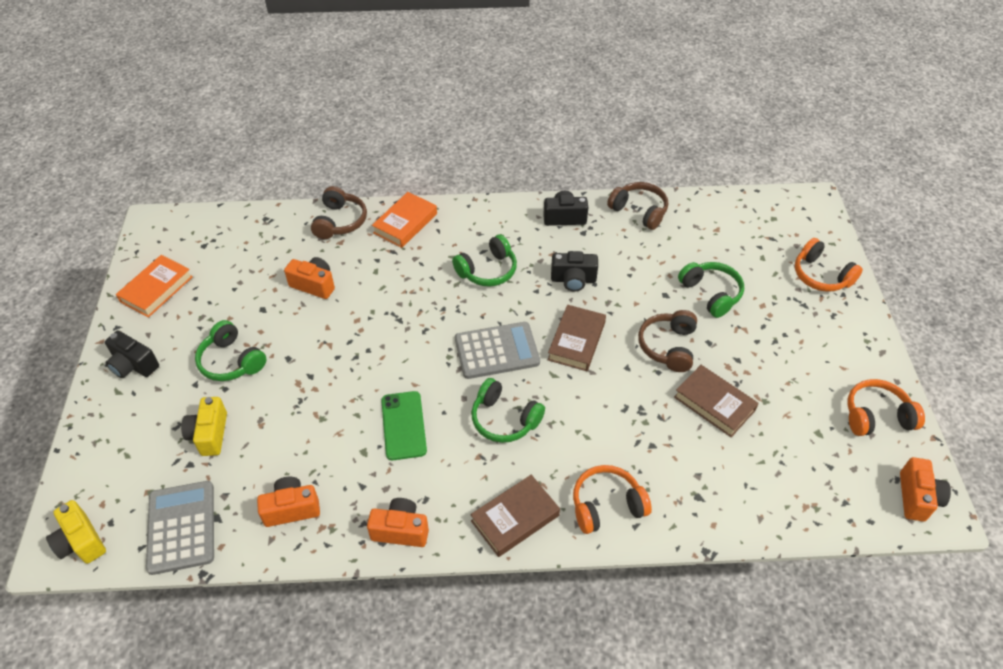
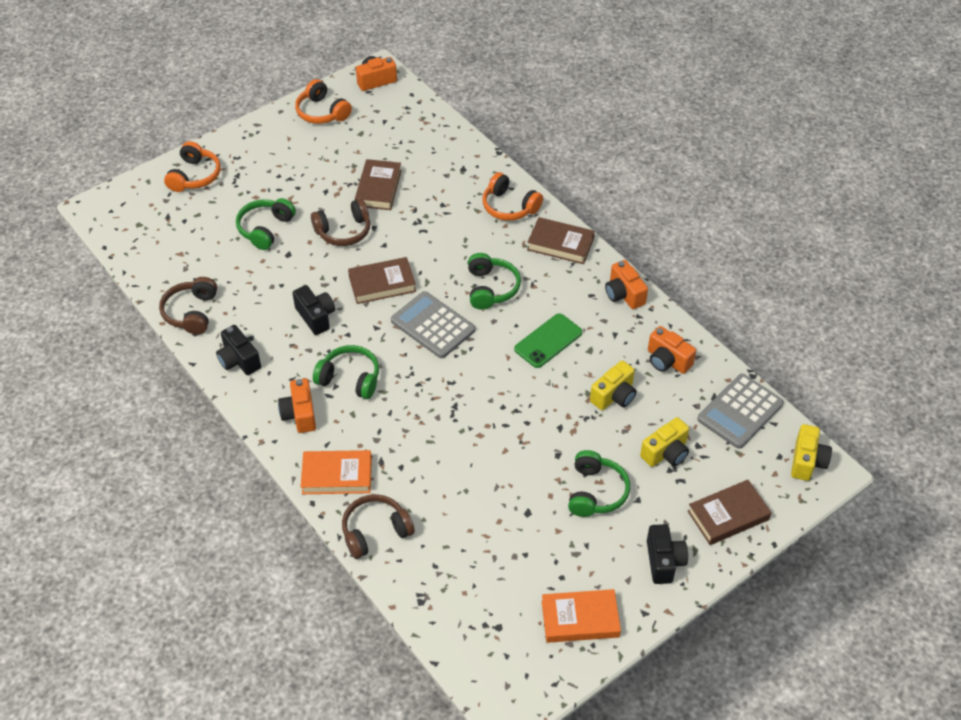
camera: 125 degrees left, 0 degrees up
orange camera [284,257,335,299] -> orange camera moved to [278,378,316,433]
none -> yellow camera [590,360,636,410]
none -> brown book [688,480,772,545]

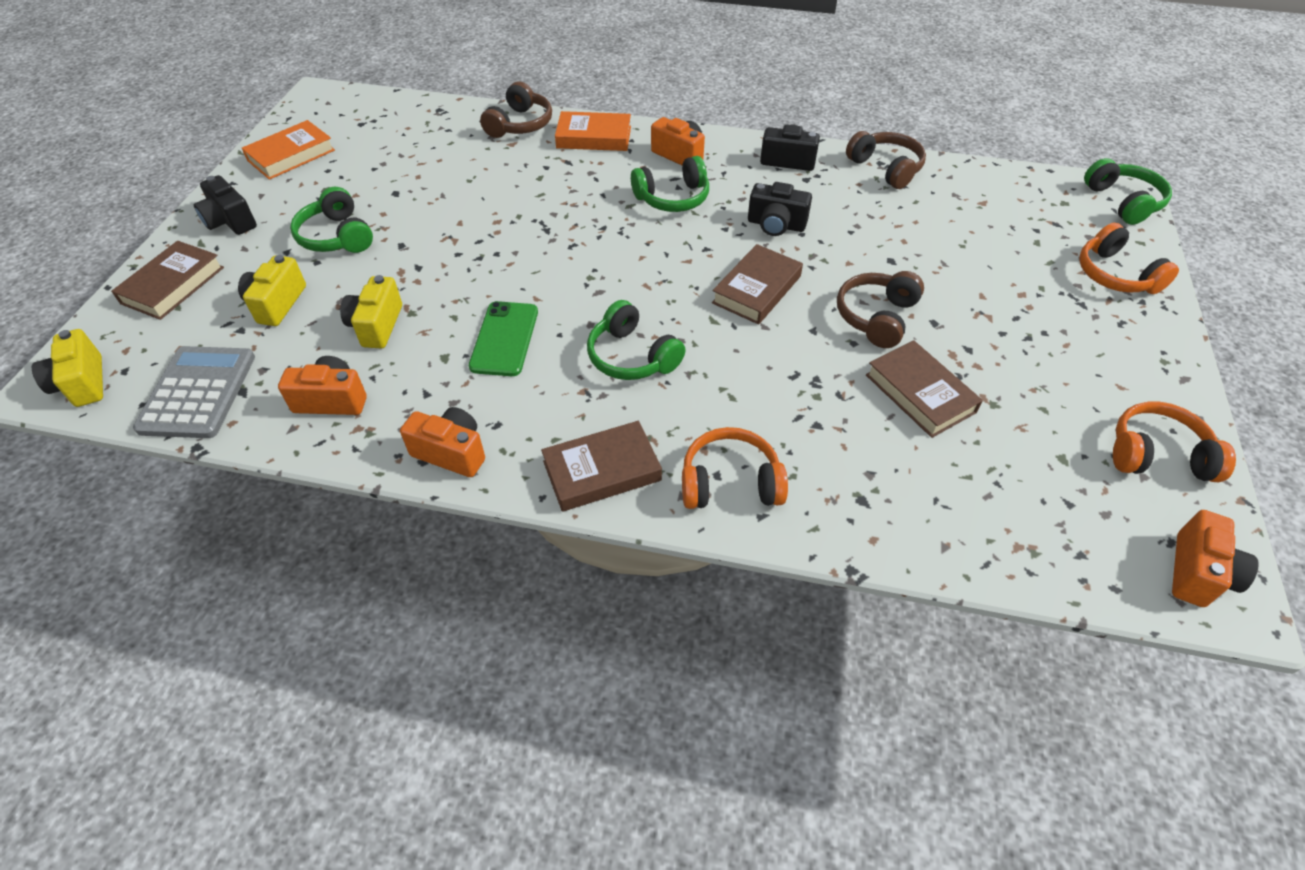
camera: 140 degrees right, 0 degrees up
green headphones [236,198,296,250] -> green headphones moved to [1084,158,1172,225]
orange book [301,450,372,494] -> orange book turned 45 degrees clockwise [555,111,631,151]
grey calculator [391,291,475,358] -> none

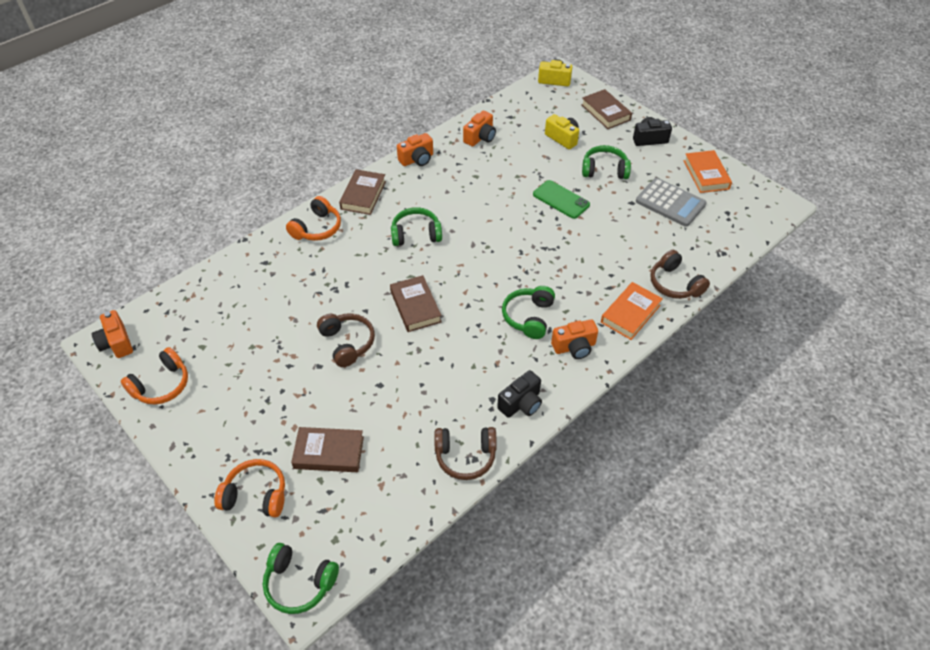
camera: 125 degrees right, 0 degrees up
grey calculator [133,346,255,438] -> grey calculator moved to [636,178,707,227]
yellow camera [340,275,402,348] -> none
green phone [469,301,538,376] -> green phone moved to [533,180,590,219]
black camera [748,182,812,236] -> none
brown book [866,340,983,438] -> brown book moved to [291,427,364,472]

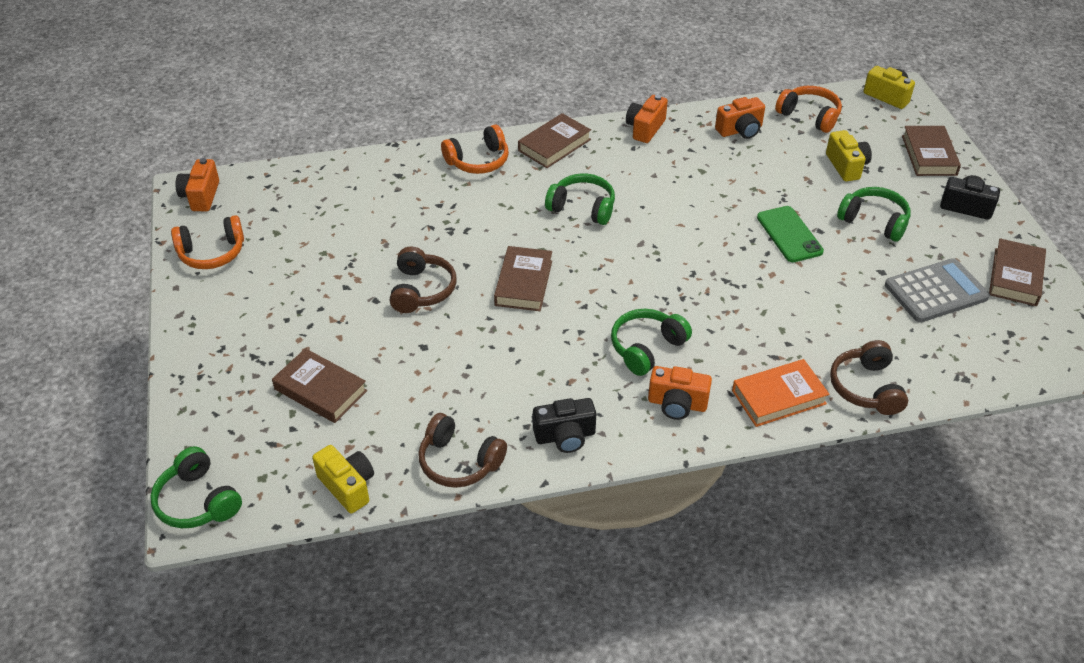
camera: 30 degrees right, 5 degrees down
orange headphones [214,459,285,518] -> orange headphones moved to [775,86,842,133]
orange camera [397,133,433,166] -> orange camera turned 120 degrees clockwise [626,95,668,143]
grey calculator [636,178,707,227] -> grey calculator turned 90 degrees counterclockwise [885,258,990,323]
orange book [684,150,732,193] -> brown book [989,238,1046,306]
none -> yellow camera [312,445,374,513]

